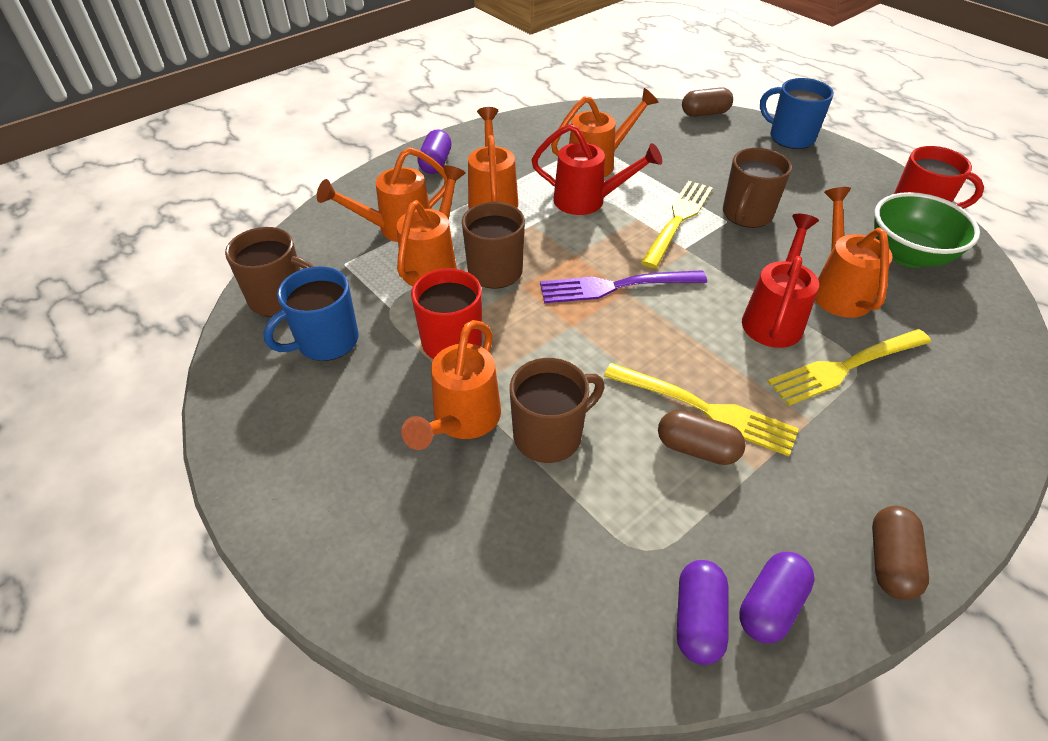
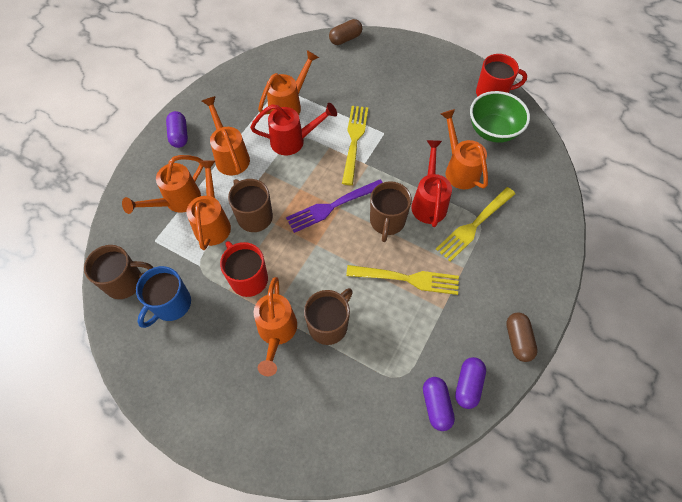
camera: 20 degrees left, 15 degrees up
brown capsule [658,410,746,465] -> none
brown mug [723,148,792,228] -> brown mug moved to [370,181,412,242]
blue mug [760,78,834,149] -> none

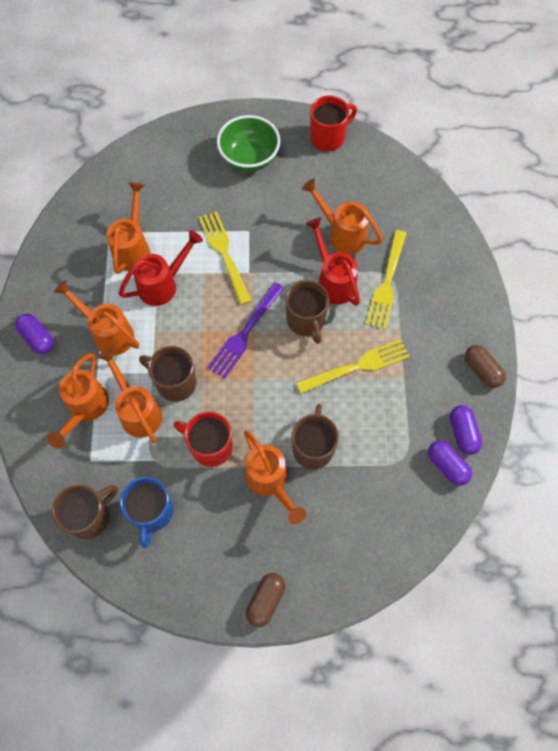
camera: 30 degrees left, 5 degrees up
brown capsule [329,19,362,45] -> brown capsule moved to [246,573,285,627]
green bowl [470,91,530,143] -> green bowl moved to [217,115,280,172]

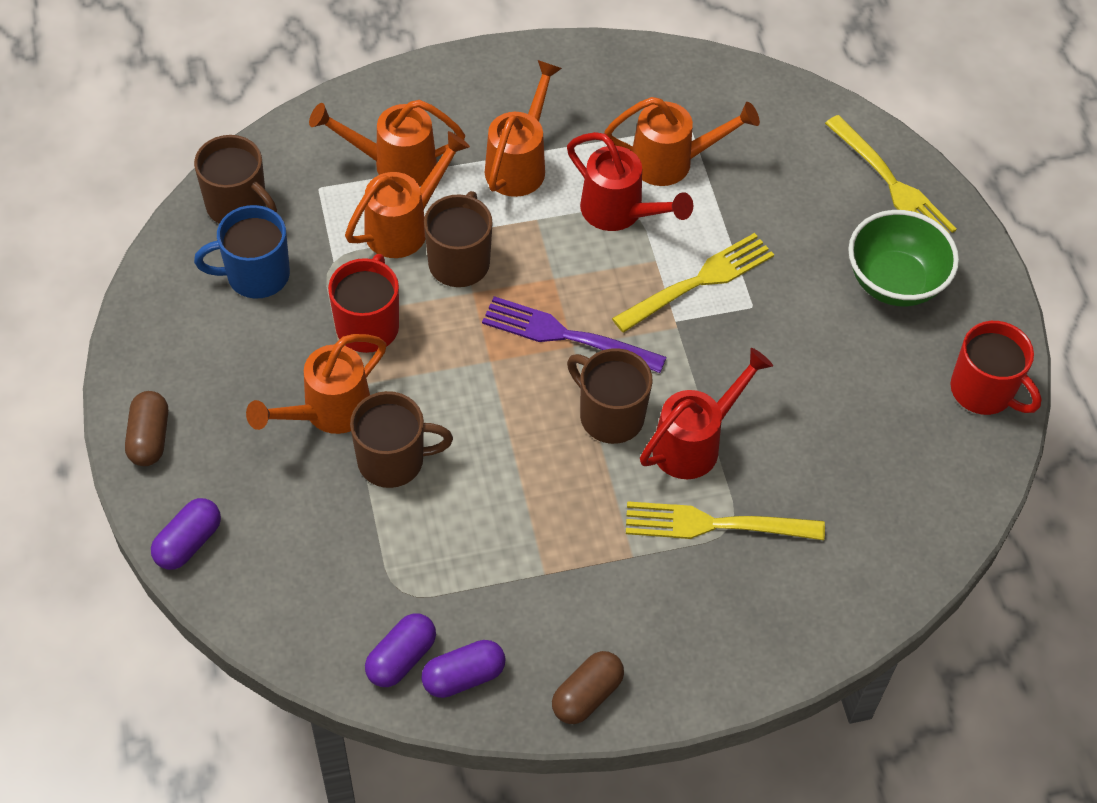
camera: 75 degrees right, 10 degrees down
purple capsule [15,314,54,354] -> purple capsule moved to [151,498,221,570]
brown capsule [246,573,285,627] -> brown capsule turned 75 degrees clockwise [125,391,168,466]
brown mug [286,280,329,344] -> brown mug turned 75 degrees clockwise [567,348,653,444]
yellow fork [296,339,410,394] -> yellow fork moved to [825,115,957,234]
orange watering can [302,179,383,254] -> none

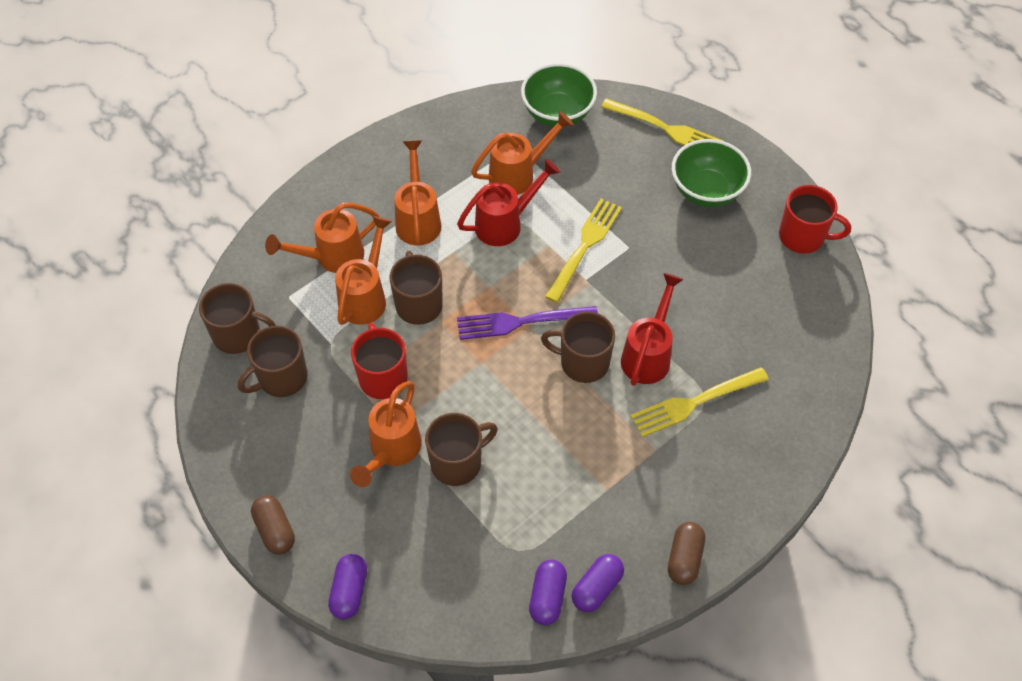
camera: 25 degrees left, 0 degrees up
blue mug [194,205,290,299] -> brown mug [238,326,308,397]
red watering can [567,132,693,231] -> red watering can turned 45 degrees counterclockwise [457,159,560,246]
none -> green bowl [521,63,597,127]

